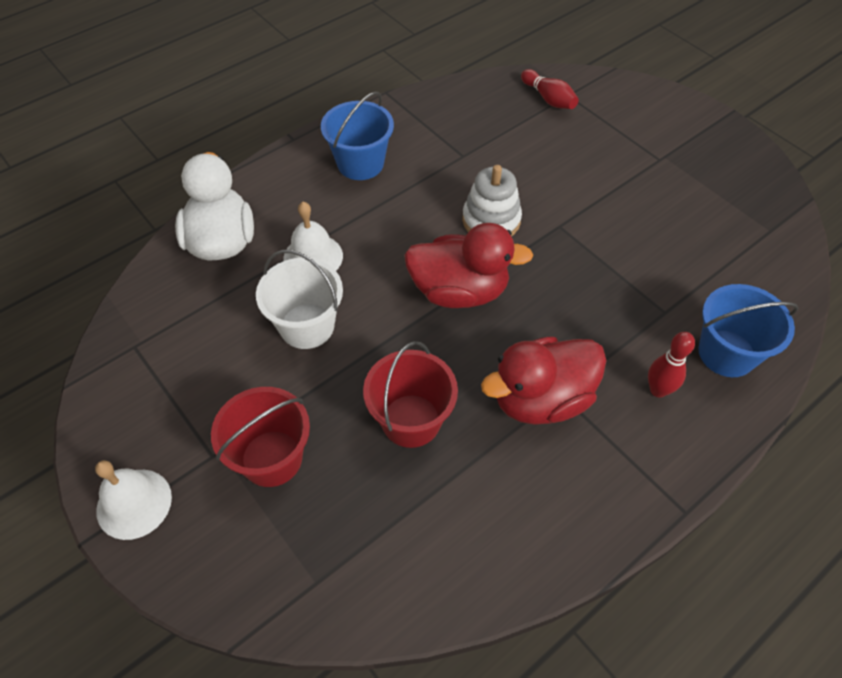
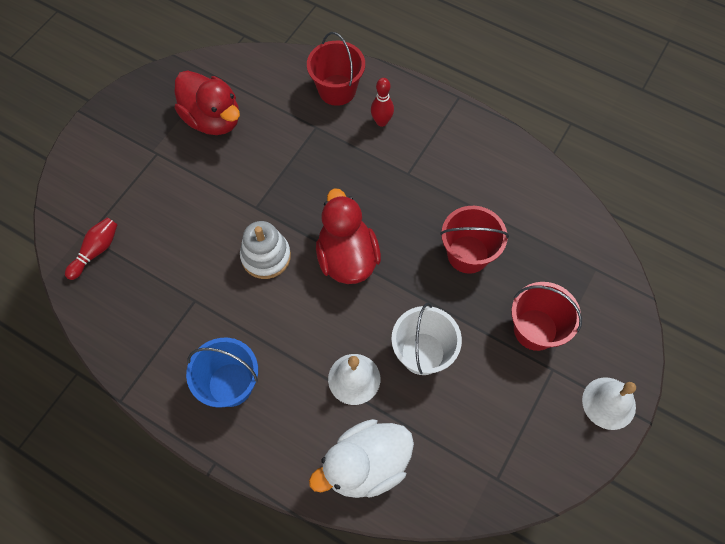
camera: 110 degrees left, 10 degrees up
red duck [481,336,606,425] -> red duck moved to [175,70,240,135]
blue bucket [698,284,798,377] -> red bucket [307,32,365,106]

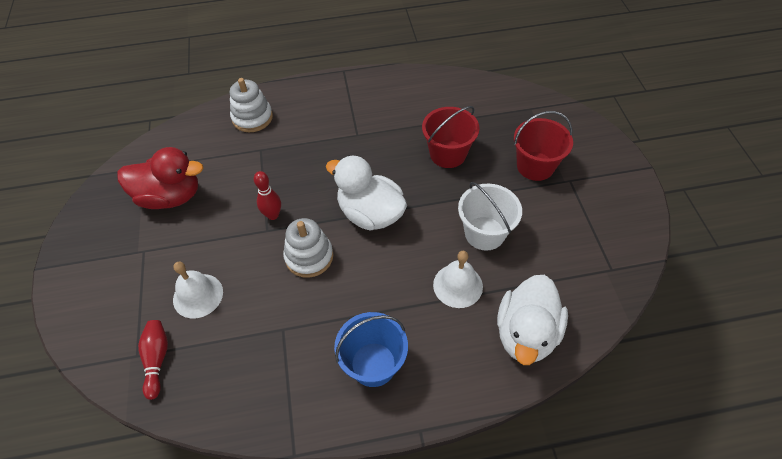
camera: 40 degrees left, 10 degrees down
red bucket [307,32,365,106] -> white stacking toy [230,78,273,132]
red duck [316,188,381,284] -> white duck [326,155,407,231]
red bowling pin [371,78,394,127] -> red bowling pin moved to [254,171,281,220]
white bell [582,377,636,430] -> white bell moved to [173,262,223,318]

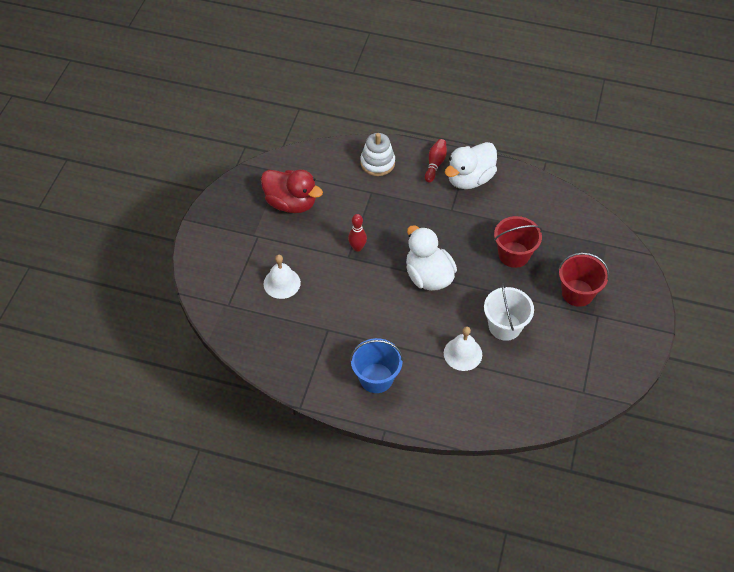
camera: 25 degrees right, 0 degrees up
red bowling pin [138,320,168,400] -> red bowling pin moved to [425,139,447,183]
white stacking toy [283,218,333,278] -> none
white duck [497,275,568,365] -> white duck moved to [445,142,497,189]

